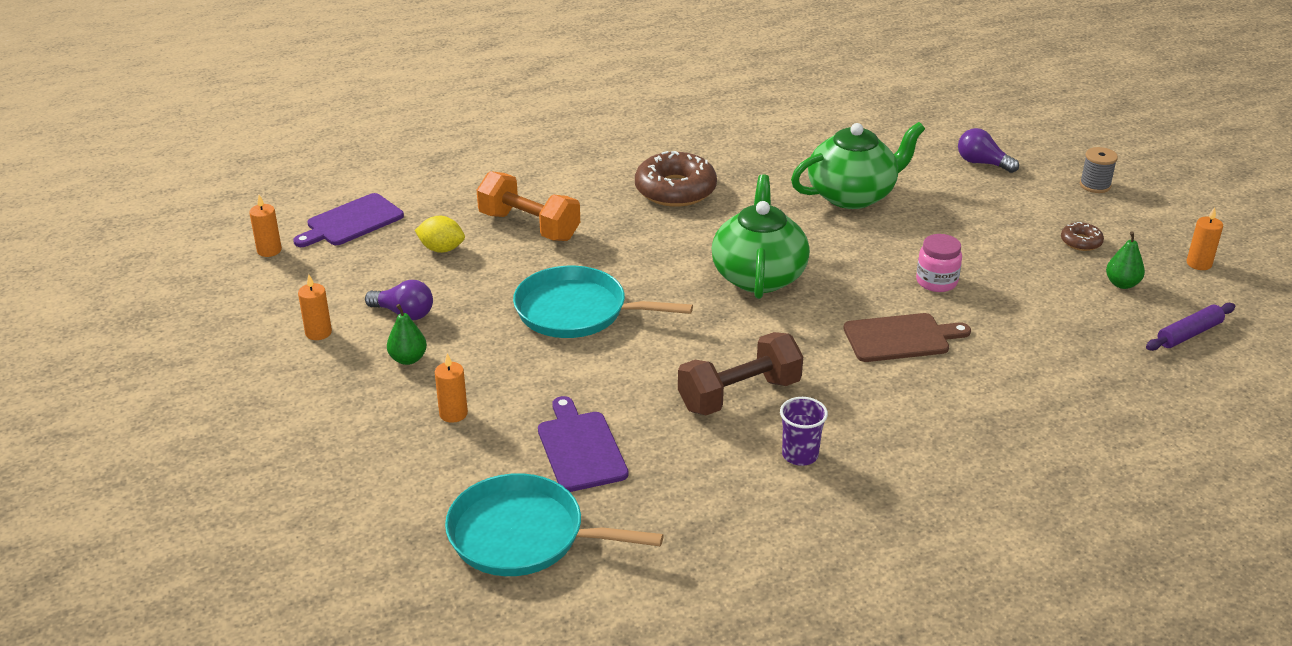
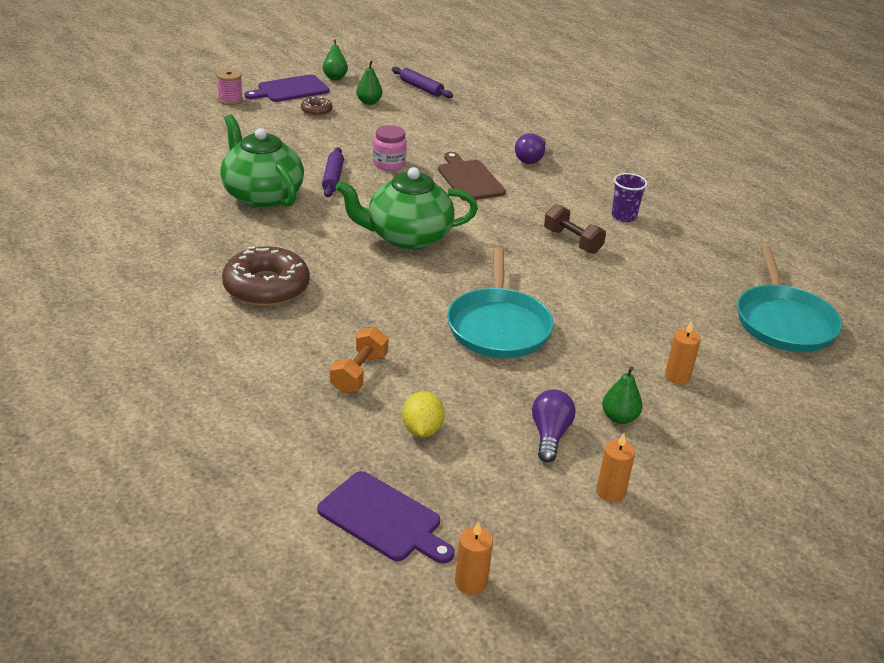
camera: 105 degrees left, 0 degrees up
orange dumbbell [477,171,580,241] -> orange dumbbell [330,327,389,393], size x0.67
purple cutting board [538,396,629,492] -> purple cutting board moved to [244,74,329,102]
brown dumbbell [678,332,803,415] -> brown dumbbell [544,204,606,254], size x0.67
purple light bulb [958,128,1019,173] -> purple light bulb moved to [515,133,546,164]
grey spool [1080,147,1118,193] -> pink spool [216,69,243,105]
orange candle [1187,207,1223,270] -> green pear [323,39,348,80]
none -> purple rolling pin [322,147,344,197]

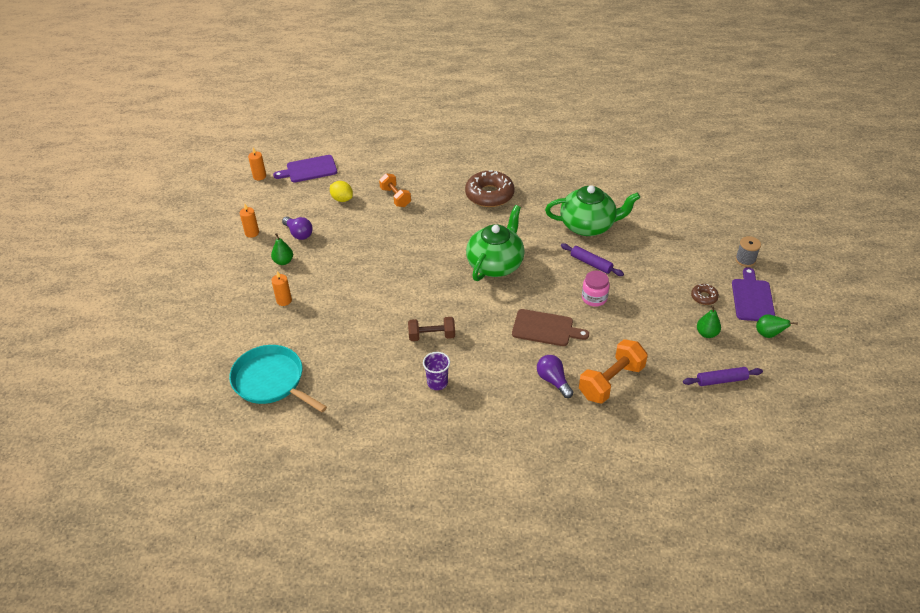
camera: 130 degrees right, 10 degrees up
pink spool [216,69,243,105] -> grey spool [735,236,761,267]
turquoise pan [447,247,554,358] -> none
none -> orange dumbbell [579,339,648,404]

